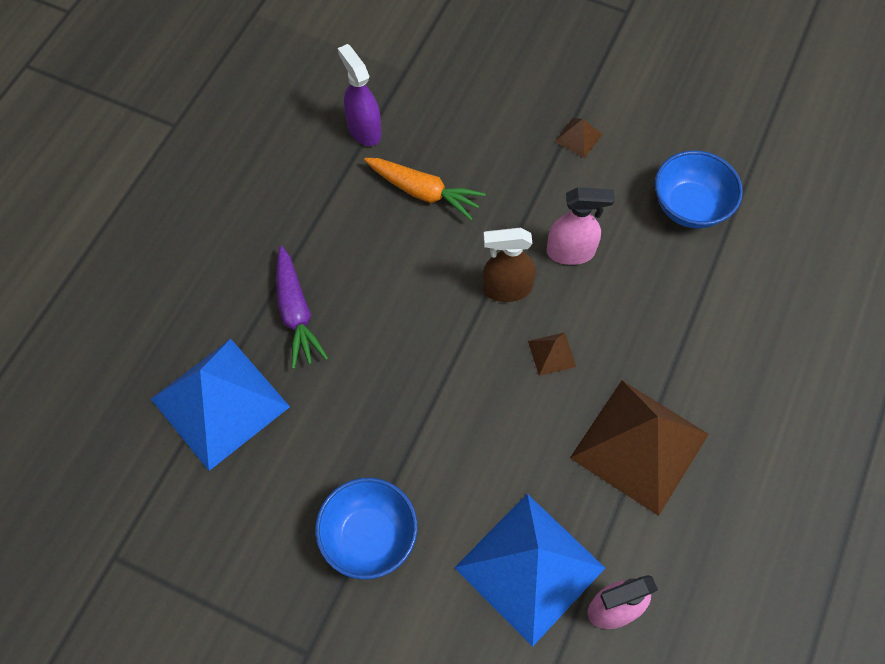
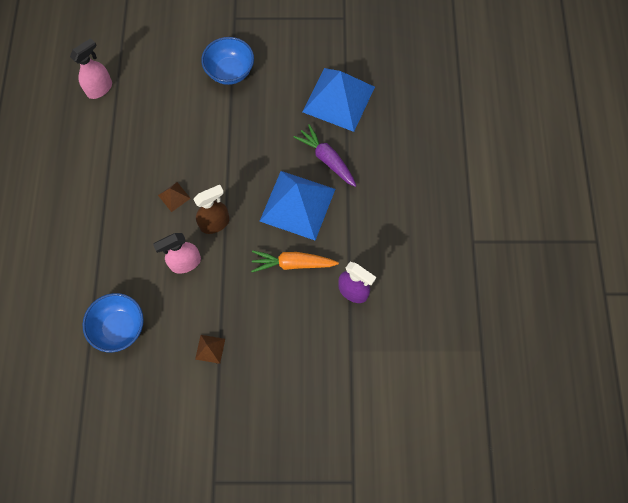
camera: 155 degrees right, 5 degrees up
blue pyramid [454,494,605,647] -> blue pyramid moved to [260,171,335,240]
brown pyramid [570,380,709,516] -> none

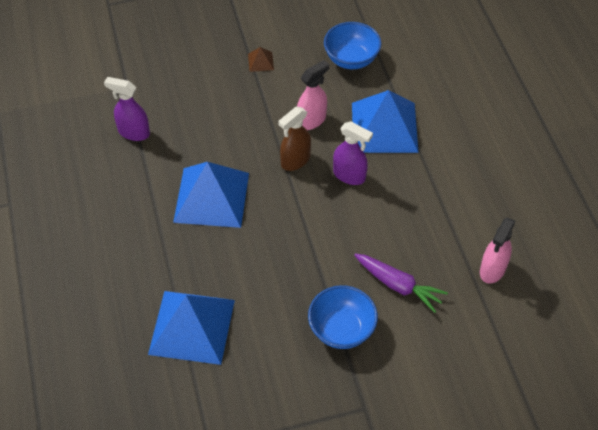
camera: 165 degrees right, 15 degrees down
brown pyramid [158,182,191,212] -> purple spray bottle [333,121,373,185]
orange carrot [251,250,339,272] -> none
purple carrot [293,124,356,187] -> purple carrot moved to [354,253,448,313]
none -> blue pyramid [352,90,419,153]

